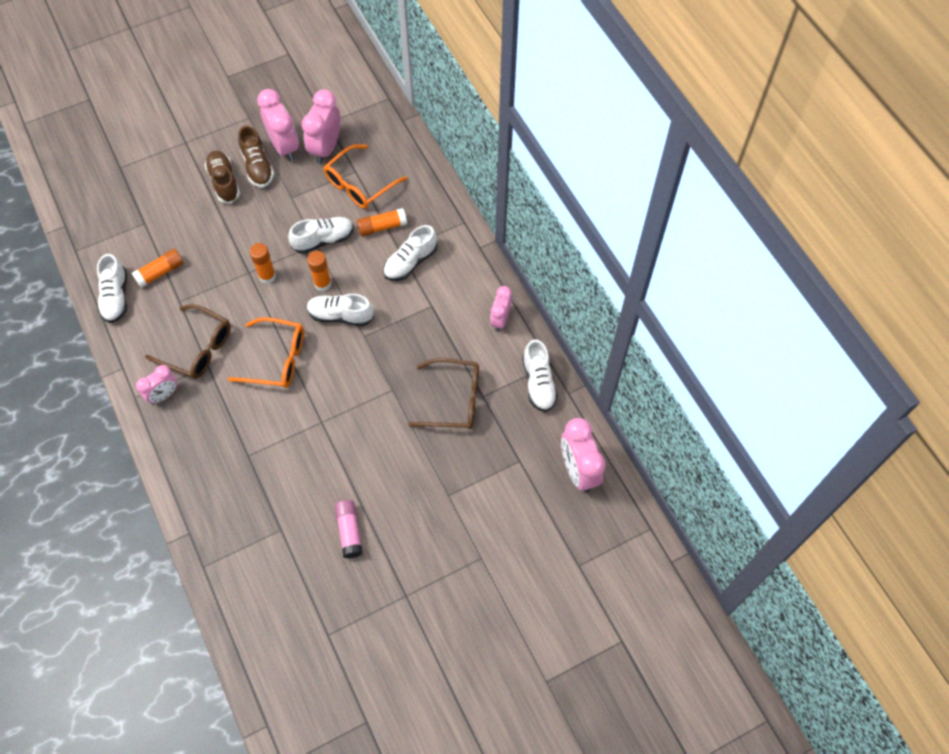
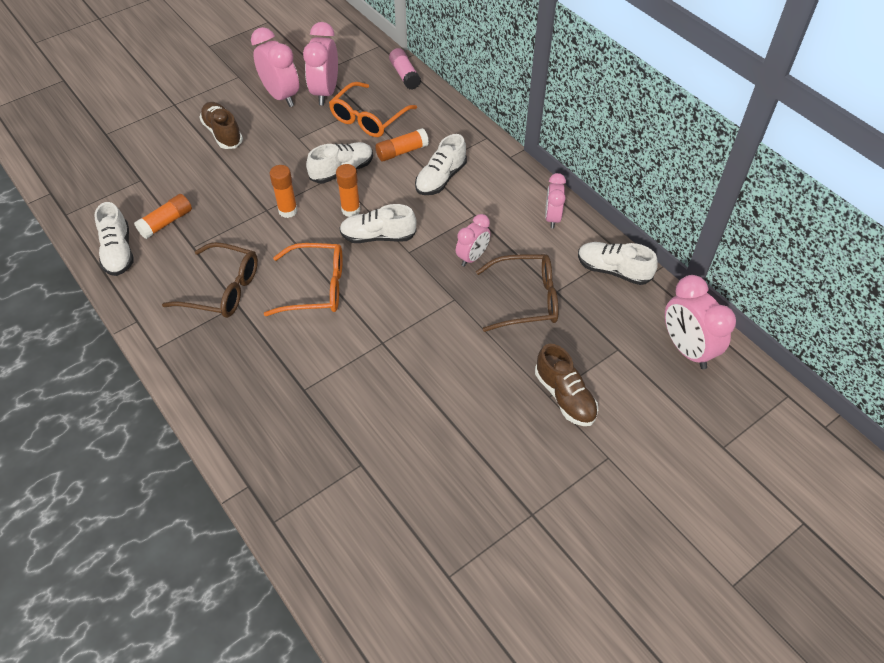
camera: 10 degrees left, 10 degrees down
pink clock [136,365,177,404] -> pink clock moved to [456,214,491,267]
brown shoe [238,126,274,188] -> brown shoe moved to [535,344,598,426]
pink glue stick [335,500,363,558] -> pink glue stick moved to [389,48,421,90]
white shoe [522,340,558,412] -> white shoe turned 135 degrees clockwise [578,242,658,285]

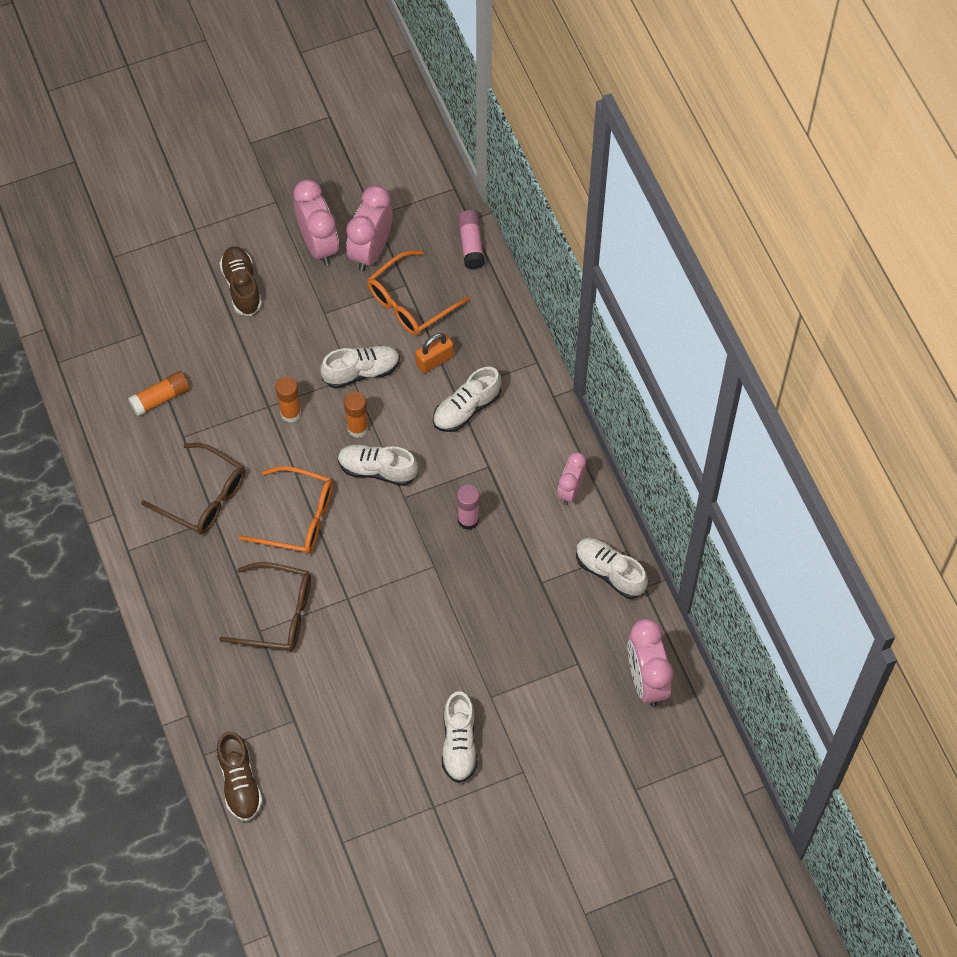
camera: 15 degrees right, 10 degrees up
white shoe [94,202,134,276] -> white shoe moved to [442,691,478,783]
orange glue stick [375,128,429,161] -> orange padlock [416,333,454,374]
pink clock [456,214,491,267] -> pink glue stick [457,485,480,530]
brown glasses [476,254,559,332] -> brown glasses moved to [219,562,311,651]
brown shoe [535,344,598,426] -> brown shoe moved to [217,731,262,821]

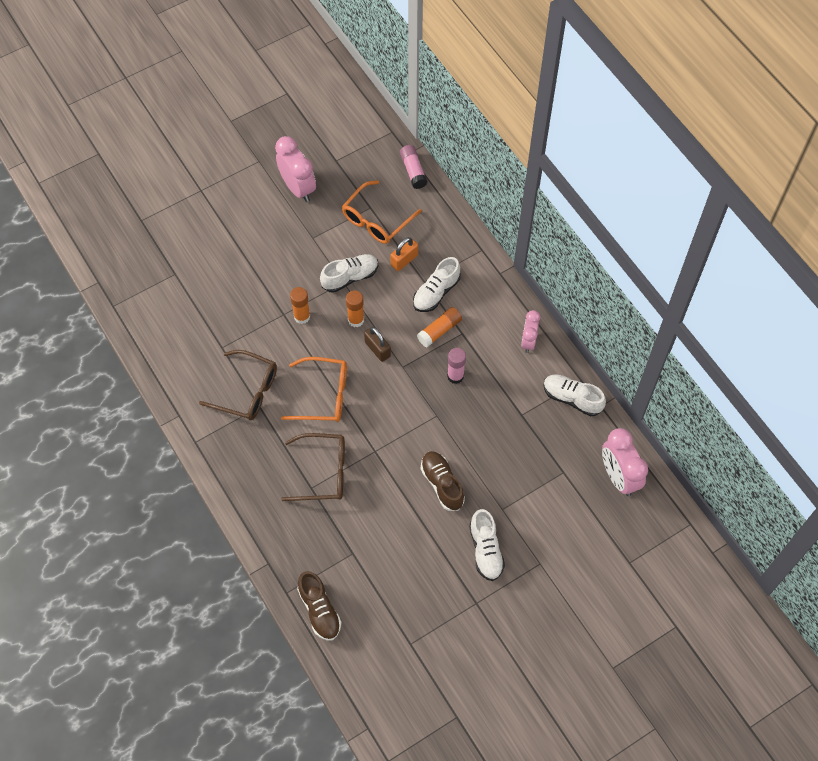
camera: 10 degrees left, 0 degrees up
orange glue stick [128,371,190,416] -> orange glue stick moved to [417,307,462,347]
brown shoe [219,246,262,316] -> brown shoe moved to [421,451,465,511]
white shoe [338,444,418,486] -> brown padlock [364,327,391,362]
pink clock [346,185,392,272] -> none

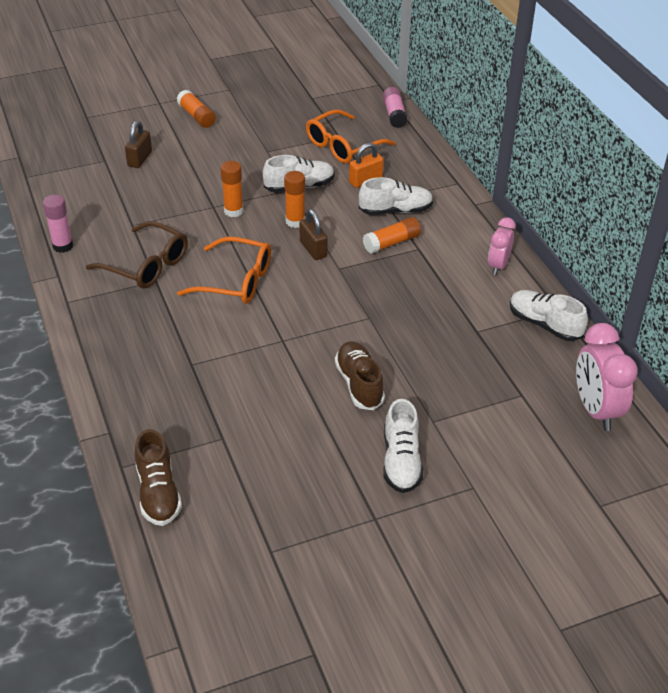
camera: 10 degrees right, 20 degrees down
pink clock [275,136,316,202] -> none
brown glasses [281,433,345,501] -> none
white shoe [413,257,461,312] -> white shoe turned 150 degrees counterclockwise [359,177,433,215]
pink glue stick [447,348,466,384] -> pink glue stick moved to [43,195,73,253]
none -> brown padlock [125,120,152,168]
none -> orange glue stick [177,90,216,128]

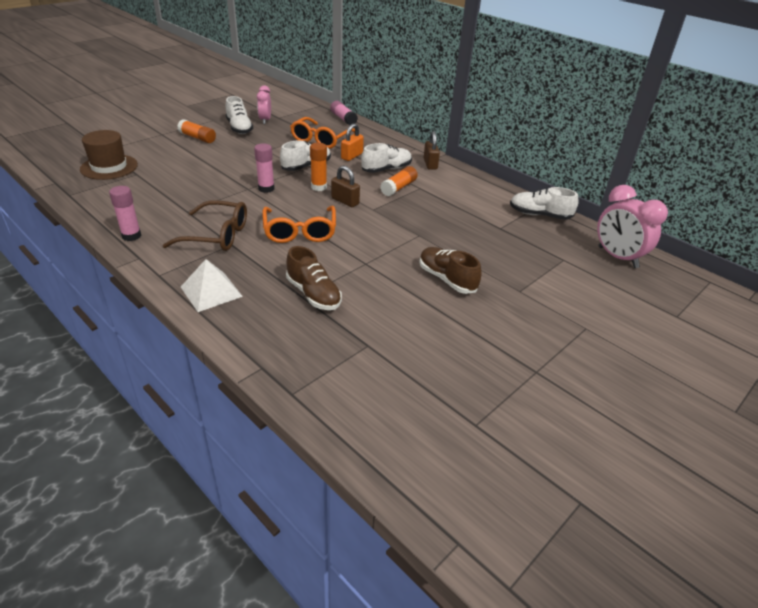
camera: 25 degrees left, 5 degrees down
brown padlock [125,120,152,168] -> brown padlock moved to [424,131,440,170]
brown shoe [135,429,182,526] -> brown shoe moved to [286,246,342,310]
orange glasses [177,236,271,304] -> orange glasses turned 90 degrees clockwise [262,206,336,243]
orange glue stick [220,161,243,217] -> pink glue stick [254,143,275,193]
white shoe [383,399,423,493] -> white shoe moved to [226,96,253,134]
pink clock [488,217,516,275] -> pink clock moved to [257,86,271,124]
none -> brown hat [80,130,138,180]
none -> white pyramid [181,259,243,312]

